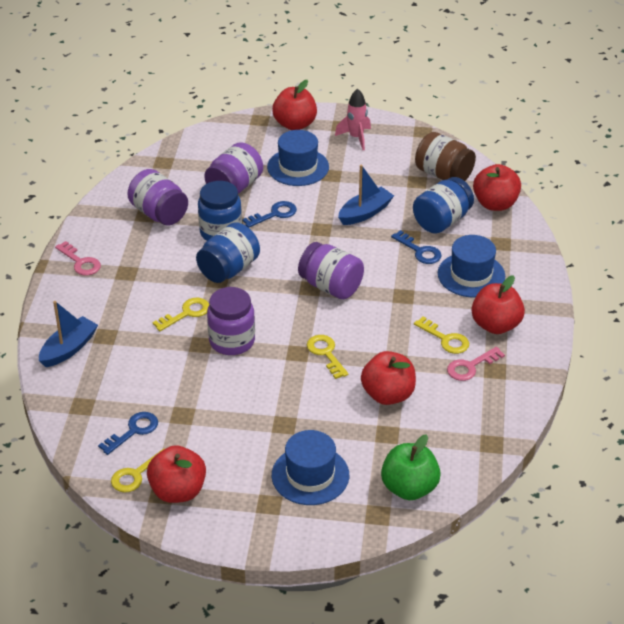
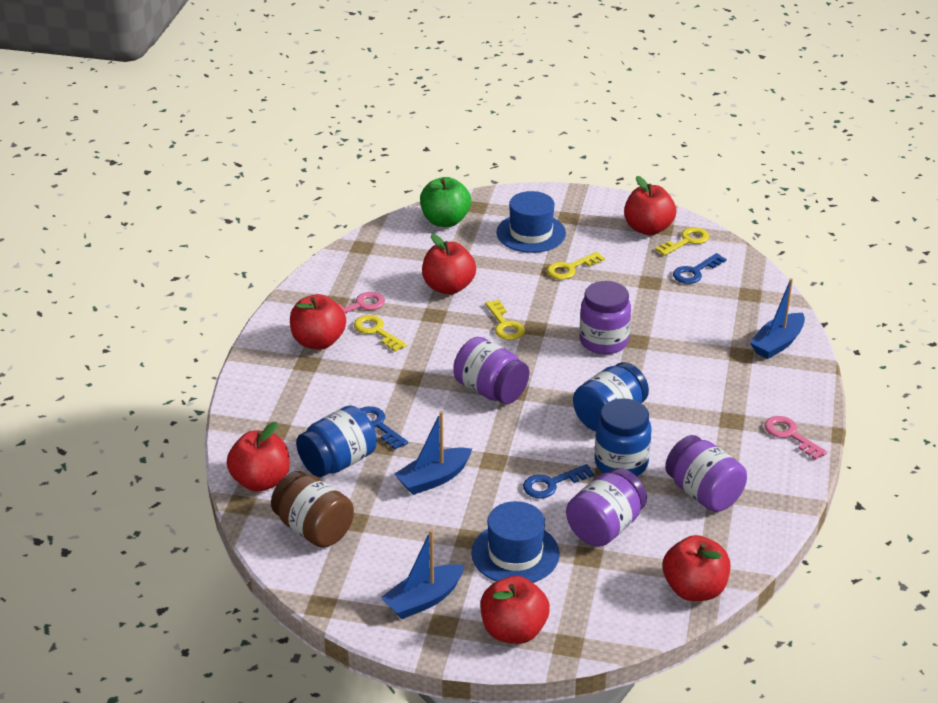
camera: 175 degrees left, 5 degrees down
yellow key [153,298,209,331] -> yellow key moved to [547,252,605,280]
pink rocket [335,88,371,150] -> blue boat [381,530,464,619]
blue hat [438,235,505,298] -> none
none -> red apple [663,535,730,601]

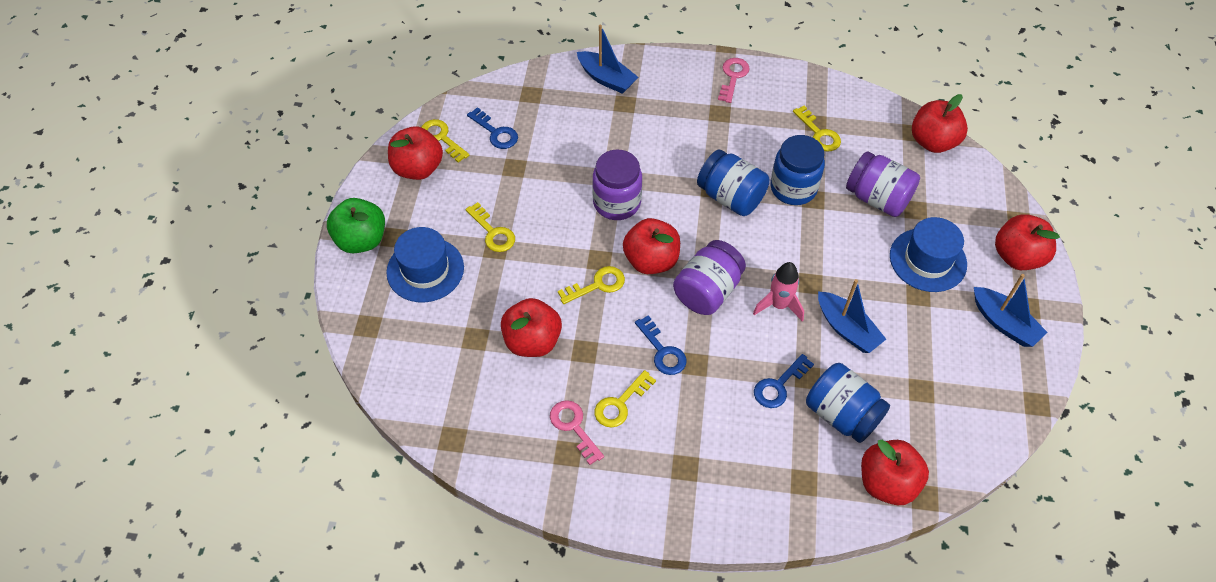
camera: 95 degrees left, 20 degrees up
brown jar [271,471,354,548] -> none
red apple [290,294,346,349] -> red apple moved to [623,218,680,274]
green apple [420,177,471,227] -> green apple moved to [327,198,385,253]
blue key [523,464,594,499] -> blue key moved to [635,315,687,375]
purple jar [665,435,747,512] -> yellow key [793,105,841,151]
pink key [764,416,827,460] -> pink key turned 150 degrees clockwise [718,58,750,103]
none -> pink rocket [753,262,804,321]

